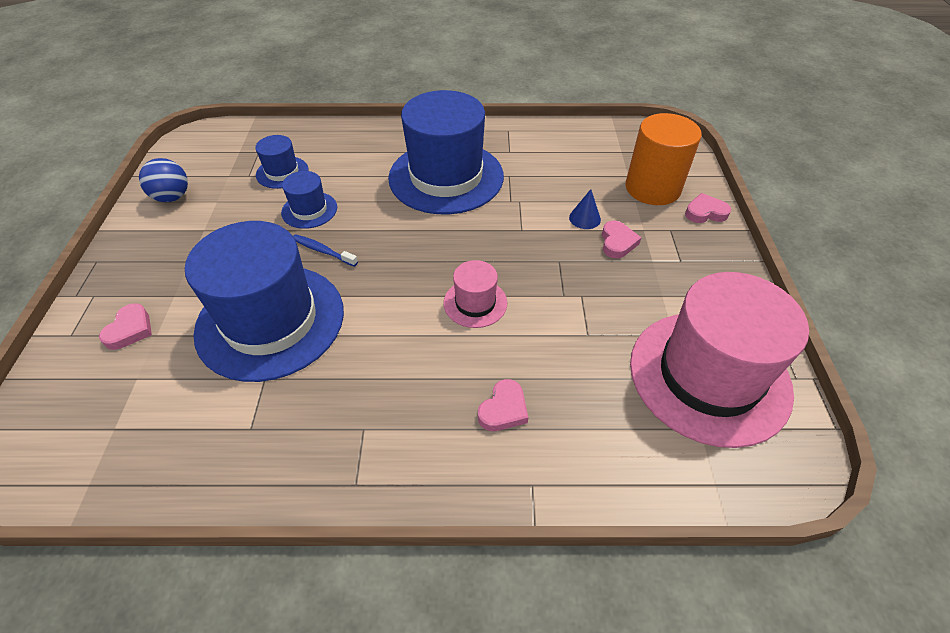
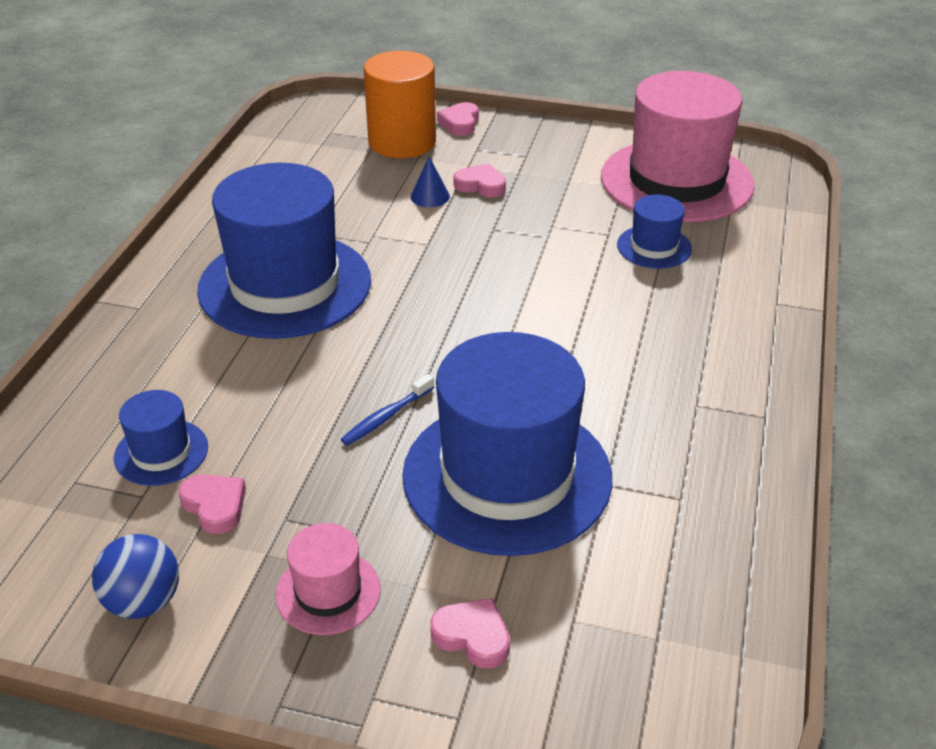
camera: 75 degrees left, 10 degrees down
blue hat [281,171,337,229] -> blue hat moved to [617,195,692,269]
pink hat [443,260,507,328] -> pink hat moved to [275,523,381,635]
pink heart [478,379,529,431] -> pink heart moved to [179,474,246,534]

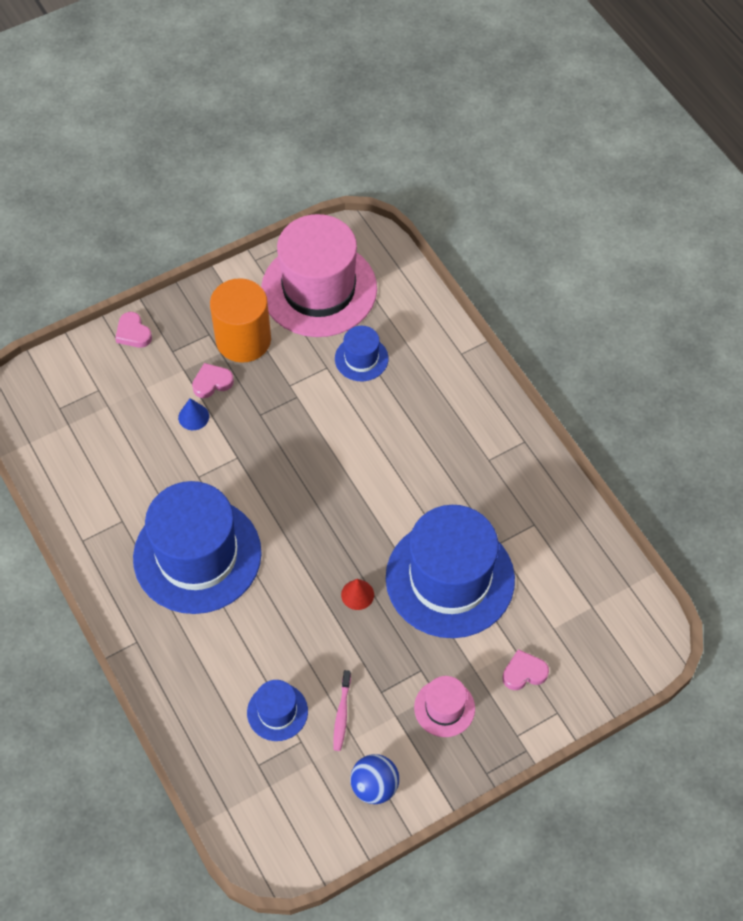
camera: 45 degrees left, 20 degrees up
pink heart [179,474,246,534] -> pink toothbrush [333,670,351,751]
blue toothbrush [340,374,435,446] -> red cone [341,579,374,610]
orange cylinder [364,51,436,158] -> orange cylinder moved to [210,278,271,363]

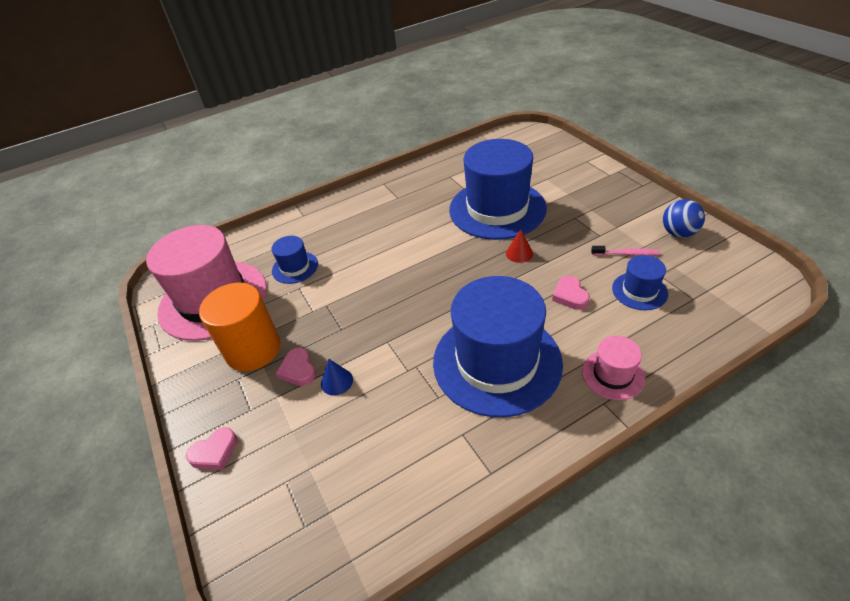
camera: 85 degrees left, 15 degrees down
pink hat [414,676,475,737] -> pink hat moved to [582,336,645,400]
pink heart [502,649,549,690] -> pink heart moved to [552,276,590,310]

